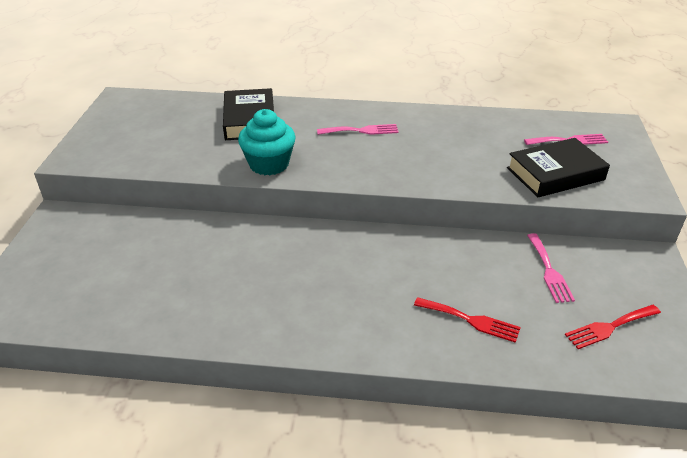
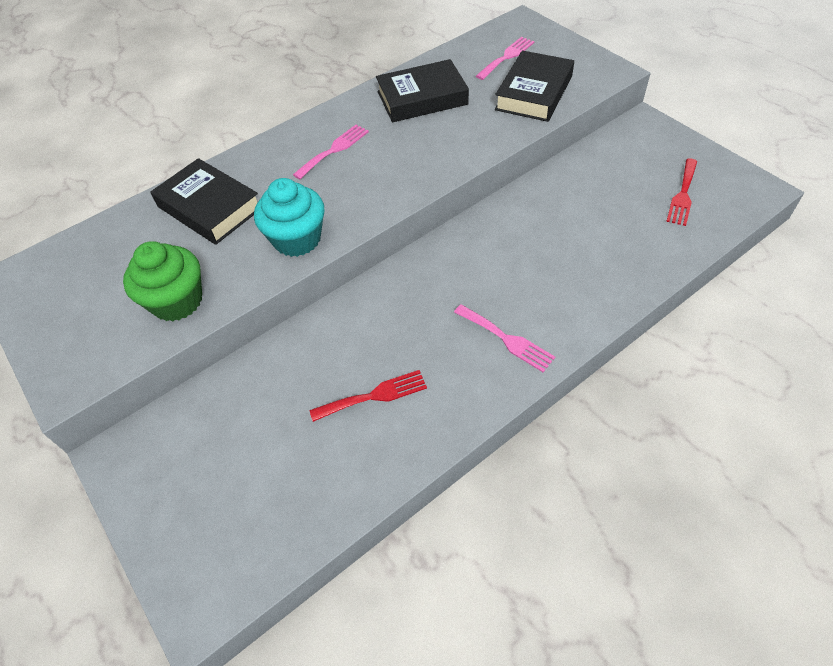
camera: 40 degrees left, 15 degrees up
red fork [414,297,521,343] -> red fork moved to [310,370,427,422]
pink fork [527,233,575,303] -> pink fork moved to [454,304,555,372]
none -> green cupcake [123,241,202,322]
none -> black book [376,59,469,122]

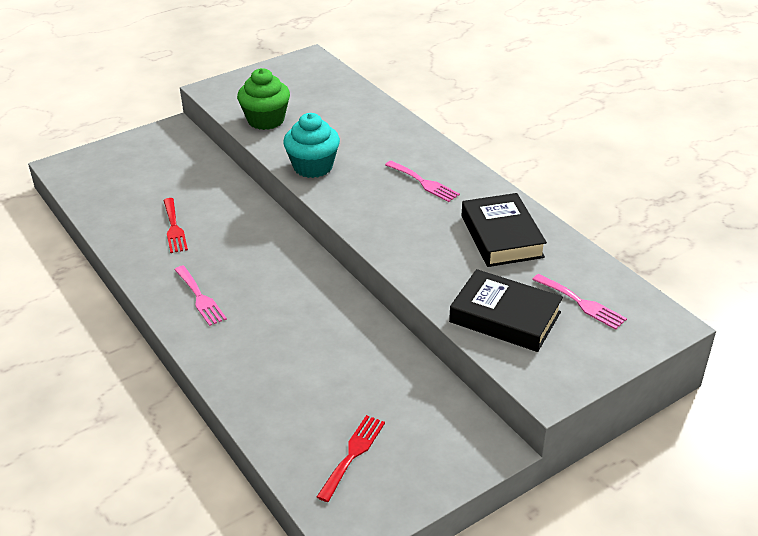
camera: 90 degrees right, 15 degrees down
black book [151,158,258,245] -> none
pink fork [454,304,555,372] -> pink fork turned 75 degrees counterclockwise [174,265,227,326]
red fork [666,158,697,226] -> red fork turned 90 degrees clockwise [317,415,385,502]

